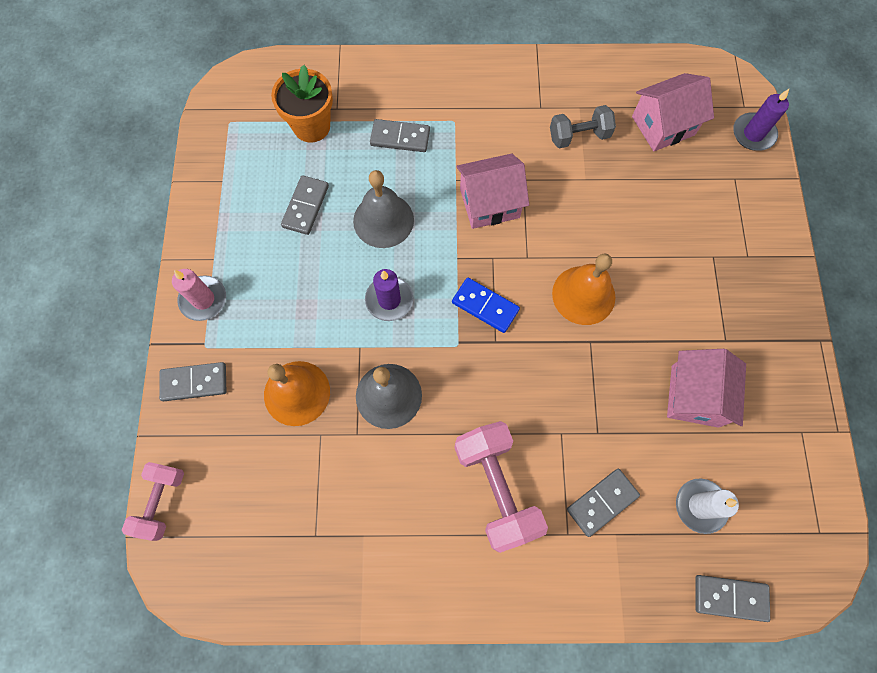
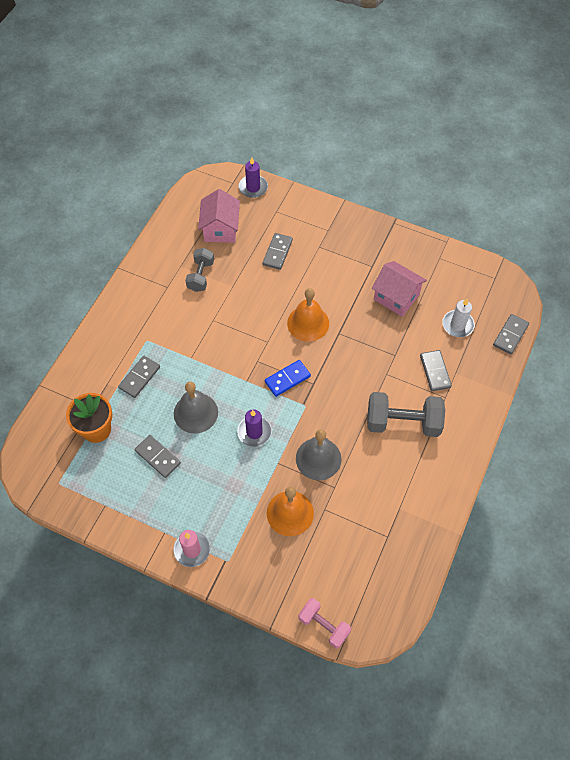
camera: 65 degrees left, 10 degrees down
grey domino [159,362,226,401] -> grey domino moved to [263,233,293,270]
pink dumbbell [454,421,548,553] -> grey dumbbell [367,392,445,437]
pink house [456,153,529,229] -> none

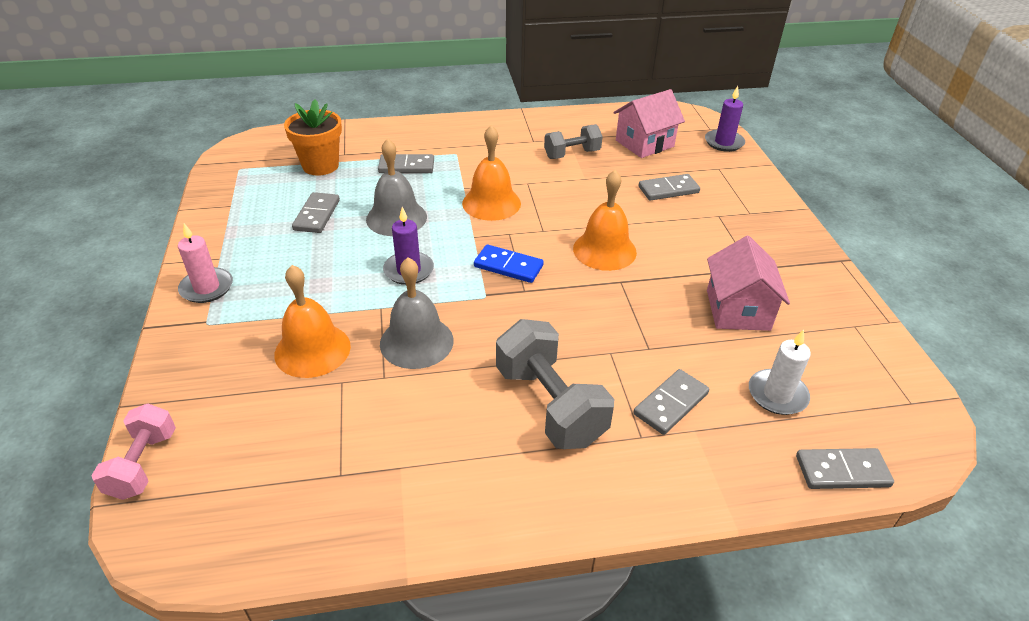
camera: 55 degrees right, 20 degrees down
none -> orange bell [462,125,521,221]

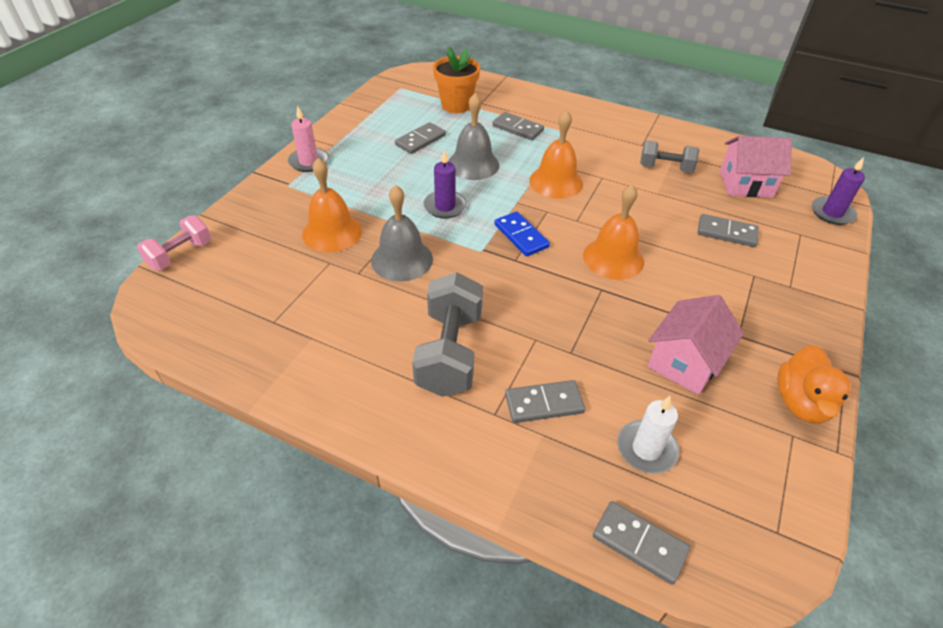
camera: 35 degrees right, 5 degrees up
none -> orange duck [778,345,851,424]

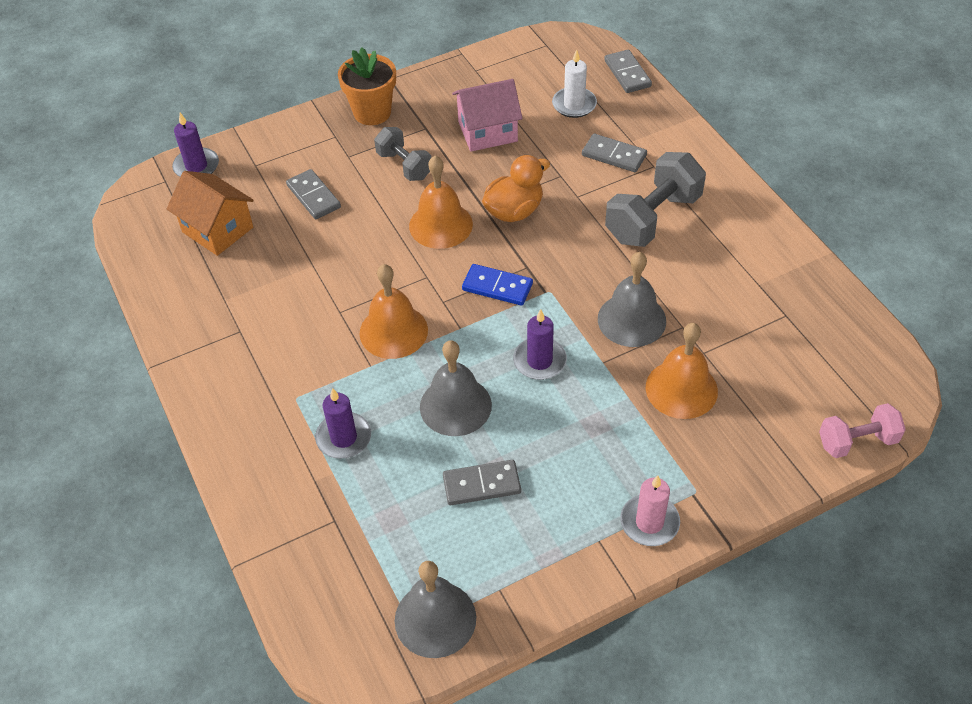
camera: 140 degrees left, 5 degrees up
orange flower pot [433,47,480,113] -> orange flower pot moved to [338,47,396,125]
grey domino [492,112,544,140] -> purple candle [315,388,371,459]
blue domino [494,211,550,257] -> blue domino turned 75 degrees counterclockwise [462,264,533,306]
grey dumbbell [640,140,699,173] -> grey dumbbell moved to [374,127,432,181]
pink house [720,136,792,198] -> orange house [167,171,254,256]
orange duck [778,345,851,424] -> orange duck moved to [482,155,550,222]
none -> grey bell [395,561,476,658]

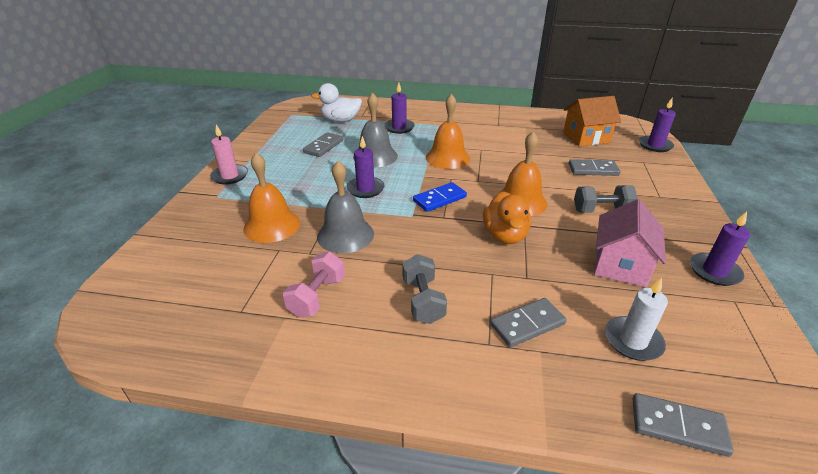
camera: 125 degrees right, 15 degrees down
orange flower pot [338,47,396,125] -> none
grey bell [395,561,476,658] -> none
grey dumbbell [605,152,706,247] -> grey dumbbell [402,254,447,324], size x0.61
pink dumbbell [819,403,906,458] -> pink dumbbell moved to [283,252,345,318]
none -> white duck [311,83,362,122]
none -> purple candle [690,211,750,286]

